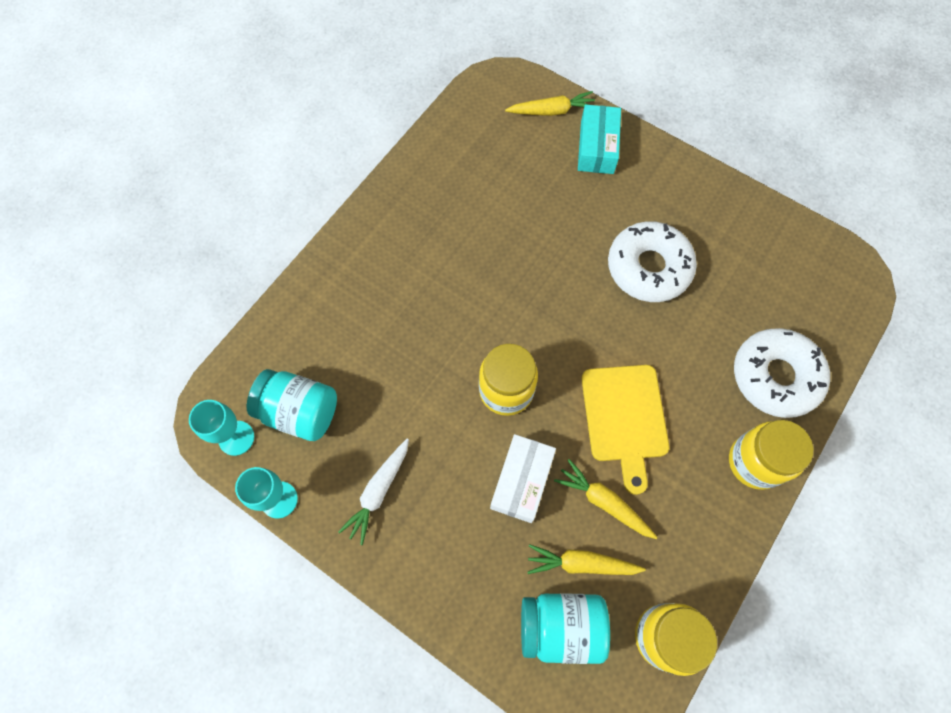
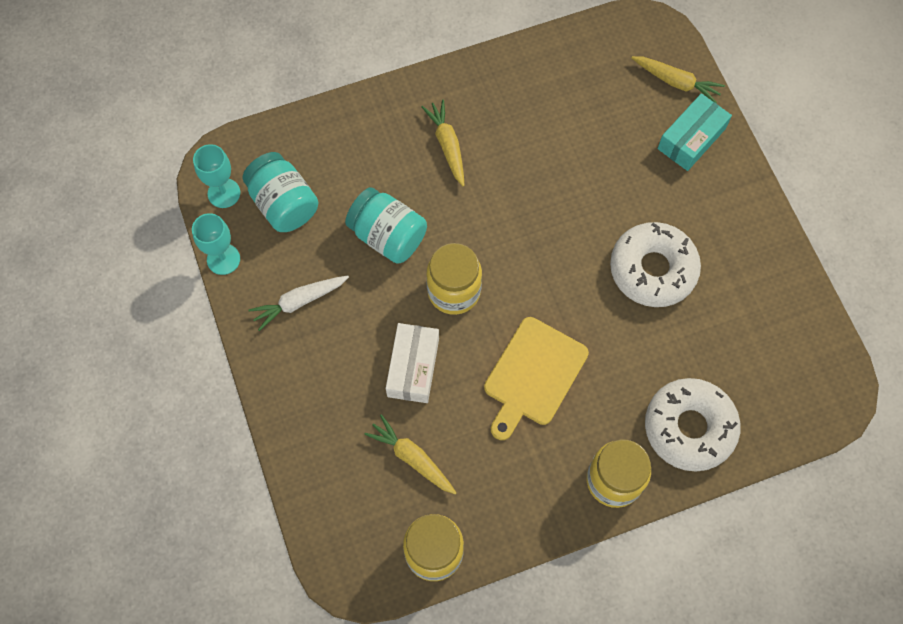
camera: 35 degrees right, 0 degrees up
white box [490,434,556,523] -> white box turned 45 degrees counterclockwise [386,323,439,403]
turquoise jar [521,593,610,664] -> turquoise jar moved to [345,187,427,264]
yellow carrot [554,459,658,539] -> yellow carrot moved to [421,99,464,186]

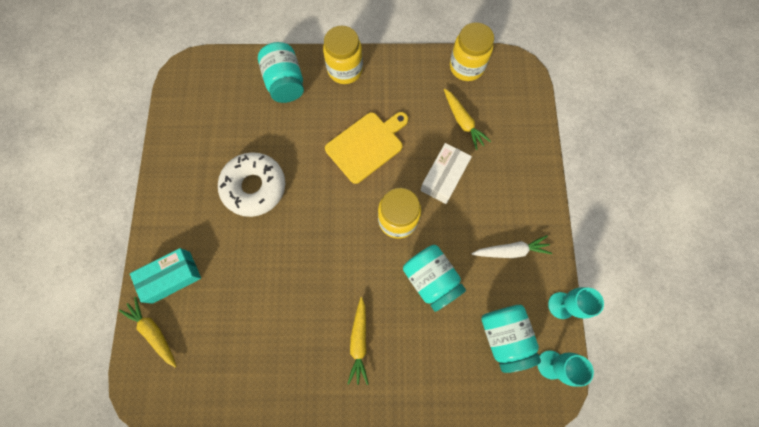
camera: 160 degrees left, 5 degrees up
white donut [645,378,740,471] -> turquoise jar [258,42,304,103]

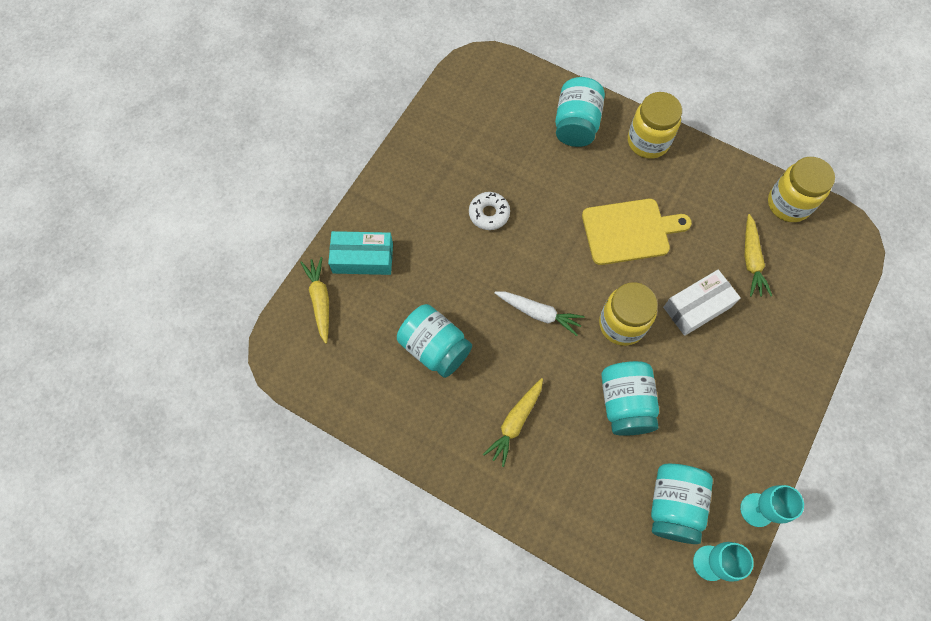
camera: 30 degrees right, 5 degrees down
white donut [218,152,285,217] -> white donut [469,192,510,230], size x0.54
white carrot [472,235,552,258] -> white carrot moved to [494,291,585,336]
none -> turquoise jar [397,304,472,378]

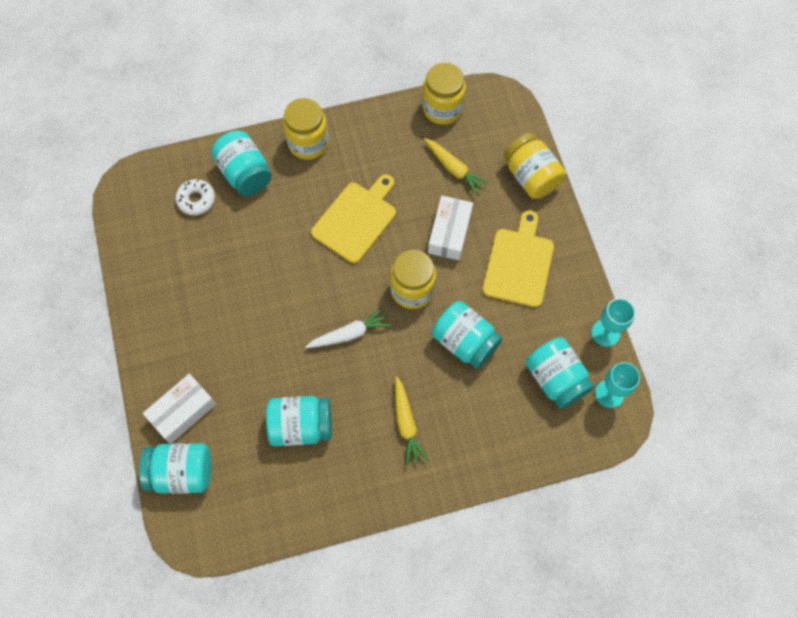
camera: 45 degrees left, 0 degrees up
yellow carrot [300,257,329,344] -> turquoise jar [139,443,211,494]
turquoise box [328,231,393,275] -> white box [143,374,216,444]
white donut [469,192,510,230] -> white donut moved to [175,179,215,215]
none -> yellow cutting board [482,210,554,307]
none -> yellow jar [504,133,566,199]

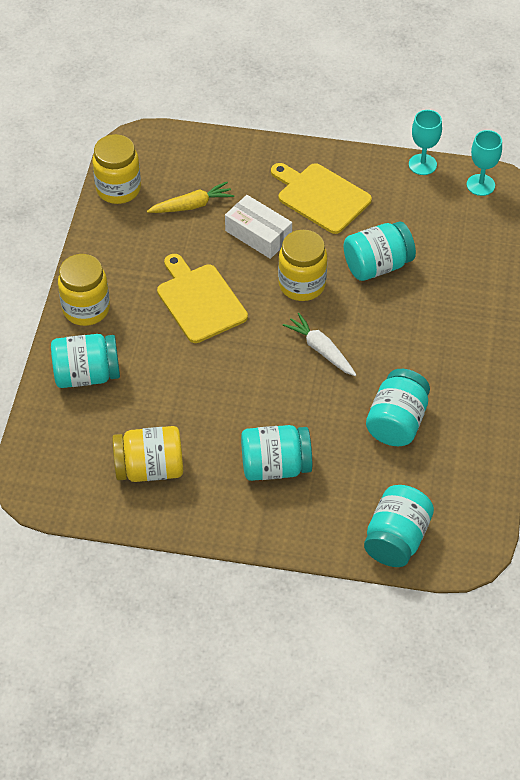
camera: 65 degrees left, 15 degrees down
white box [143,374,216,444] -> none
white donut [175,179,215,215] -> none
white carrot [306,307,391,348] -> white carrot turned 45 degrees counterclockwise [283,313,356,376]
yellow carrot [395,376,428,466] -> none
yellow jar [504,133,566,199] -> yellow jar moved to [112,426,183,482]
turquoise jar [526,337,594,409] -> turquoise jar moved to [241,425,312,481]

